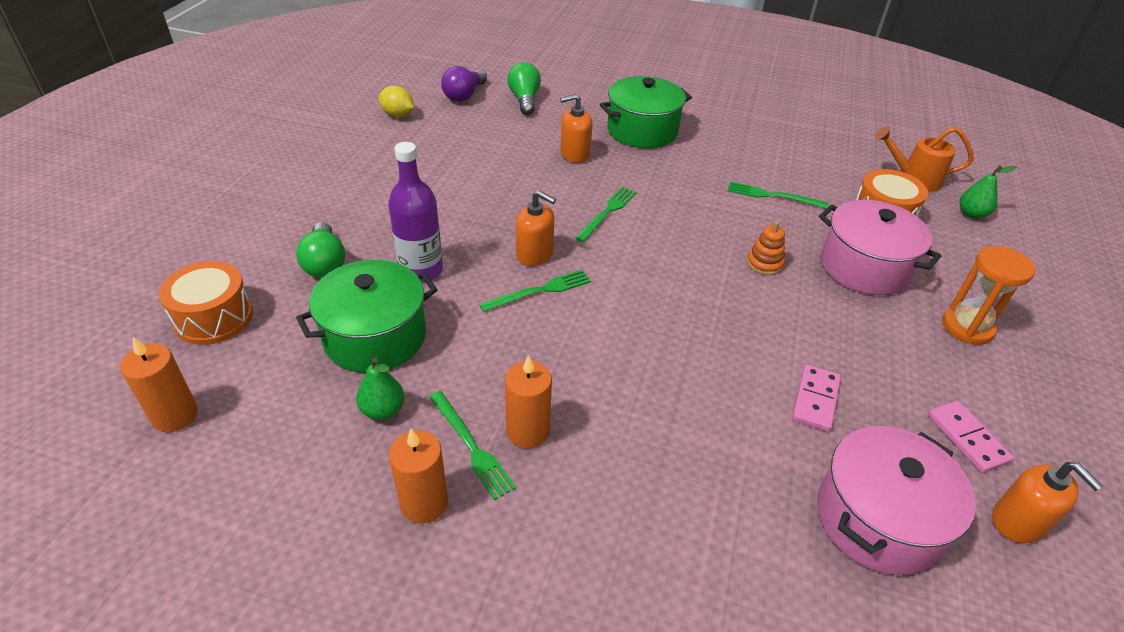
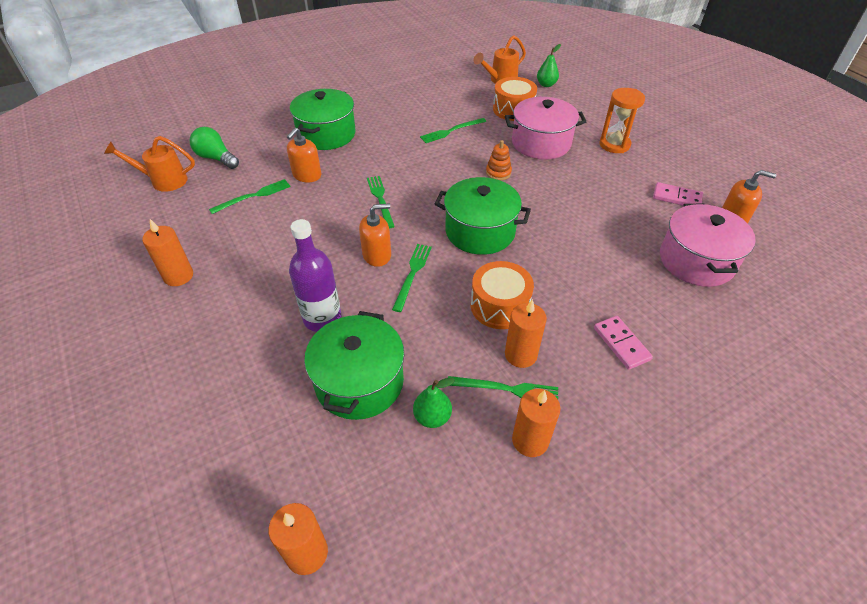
camera: 45 degrees left, 5 degrees up
orange drum [159,261,253,345] -> orange drum moved to [471,261,534,329]
green light bulb [296,222,345,278] -> none
yellow lemon [379,86,414,117] -> none
purple light bulb [441,66,487,102] -> orange watering can [104,136,195,192]
pink domino [792,365,841,432] -> pink domino moved to [594,316,653,370]
none -> orange candle [142,219,193,286]
none -> green fork [209,179,291,214]
none -> green pot [434,177,531,255]

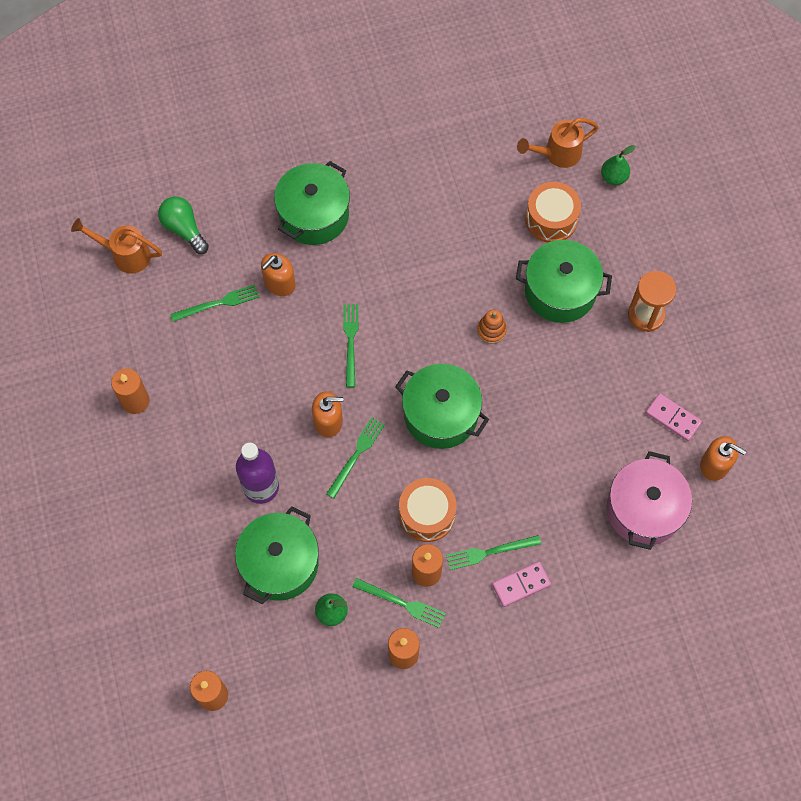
camera: 15 degrees right, 20 degrees up
green fork [420,118,486,143] -> green fork moved to [446,535,541,570]
pink pot [505,97,586,160] -> green pot [516,240,612,323]
pink domino [594,316,653,370] -> pink domino turned 75 degrees clockwise [492,562,551,607]

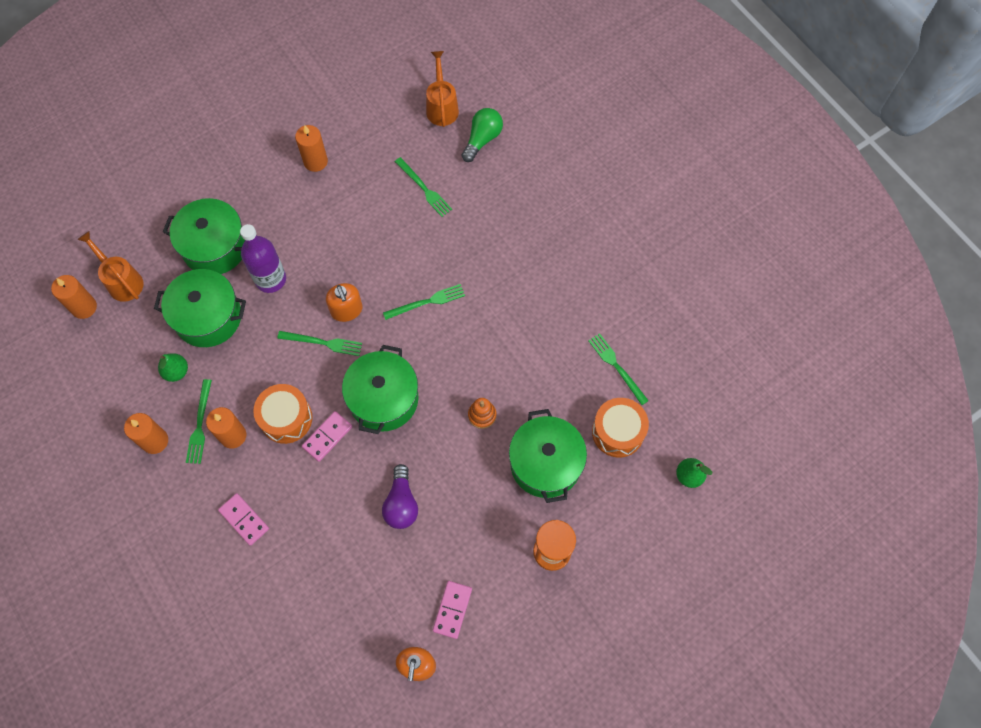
camera: 70 degrees right, 0 degrees up
orange soap dispenser [261,253,296,296] -> none
green pot [274,161,350,245] -> green pot moved to [163,198,245,274]
green fork [446,535,541,570] -> green fork moved to [588,333,649,405]
orange watering can [517,118,599,168] -> orange watering can moved to [77,231,144,302]
pink pot [607,451,692,550] -> none
none -> pink domino [302,411,352,462]
none -> purple light bulb [382,464,418,529]

